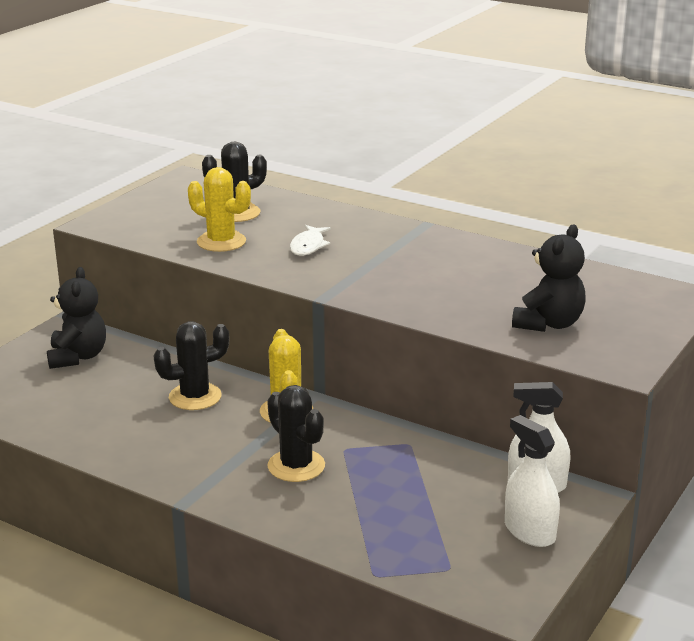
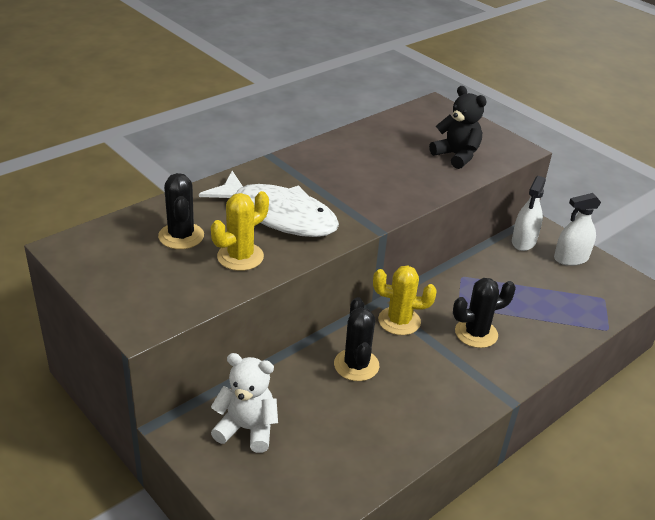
camera: 75 degrees left, 10 degrees up
black teddy bear [47,267,106,369] -> white teddy bear [211,353,278,453]
white fish [290,225,331,256] -> white fish [199,171,339,237], size x2.32

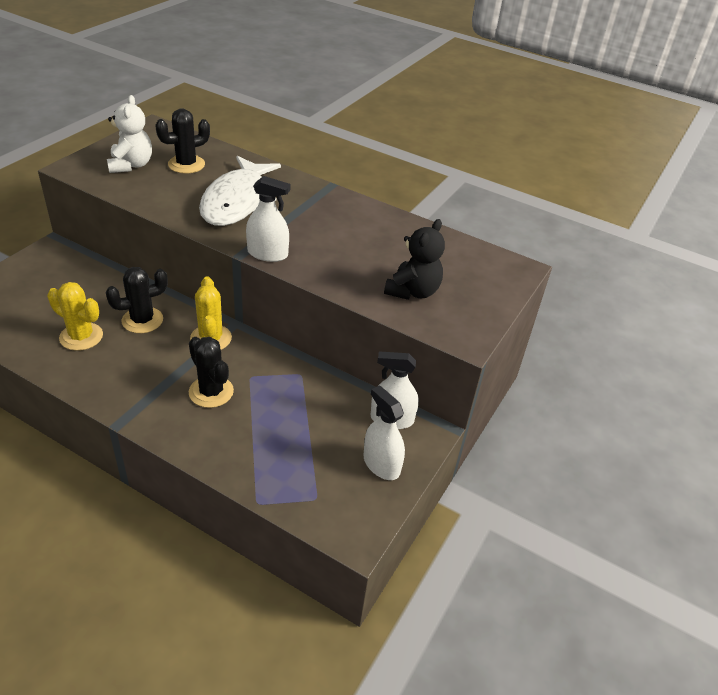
camera: 70 degrees right, 5 degrees up
yellow cactus [211,191,269,271] -> yellow cactus moved to [47,282,103,351]
white teddy bear [211,353,278,453] -> white teddy bear moved to [107,95,152,173]
none -> white spray bottle [246,176,291,262]

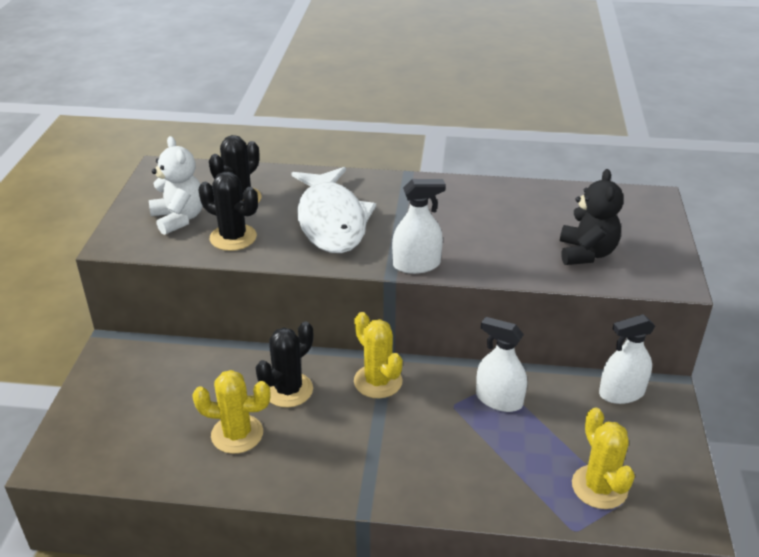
camera: 20 degrees left, 5 degrees down
black cactus [189,337,234,408] -> black cactus moved to [199,172,258,251]
white spray bottle [364,385,405,480] -> white spray bottle moved to [476,317,527,412]
none -> yellow cactus [572,407,635,509]

